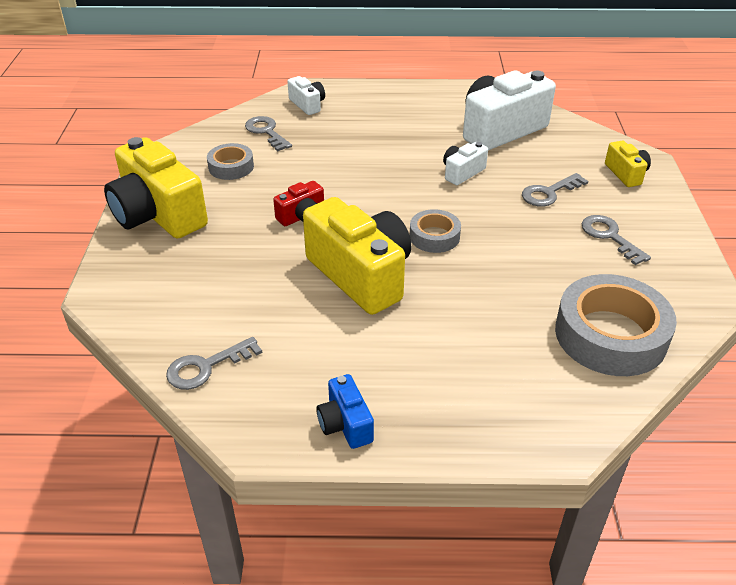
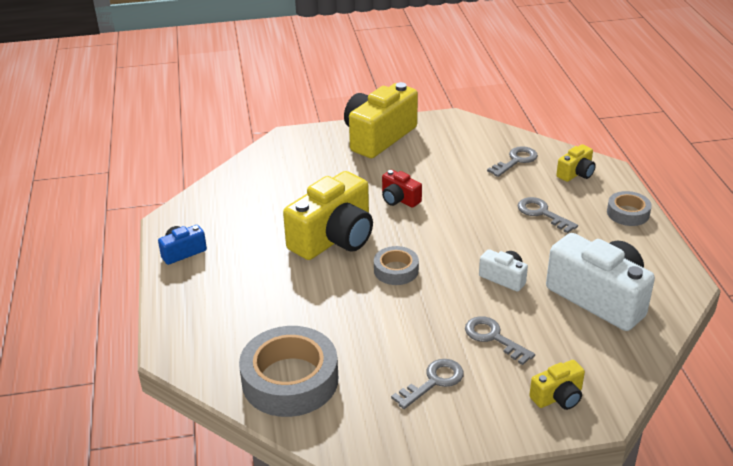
camera: 80 degrees right, 5 degrees down
grey key [166,337,262,390] -> grey key moved to [518,197,578,233]
grey tape [207,143,254,180] -> grey tape moved to [607,191,652,226]
white camera [288,76,325,115] -> yellow camera [556,144,596,182]

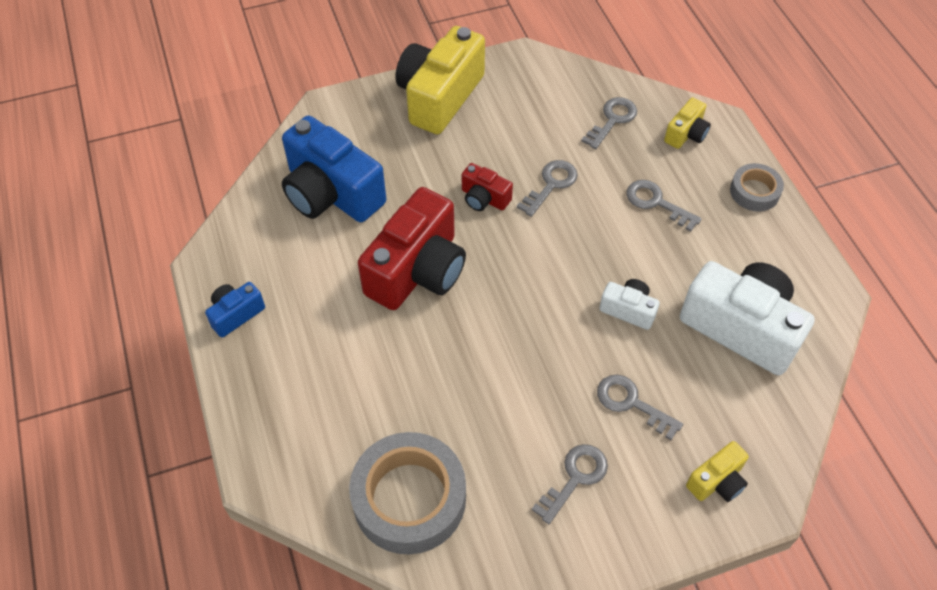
camera: 10 degrees left, 20 degrees up
yellow camera [283,171,373,260] -> red camera [358,187,466,310]
grey tape [374,246,419,285] -> none
none -> blue camera [282,115,386,222]
none -> grey key [517,160,578,217]

